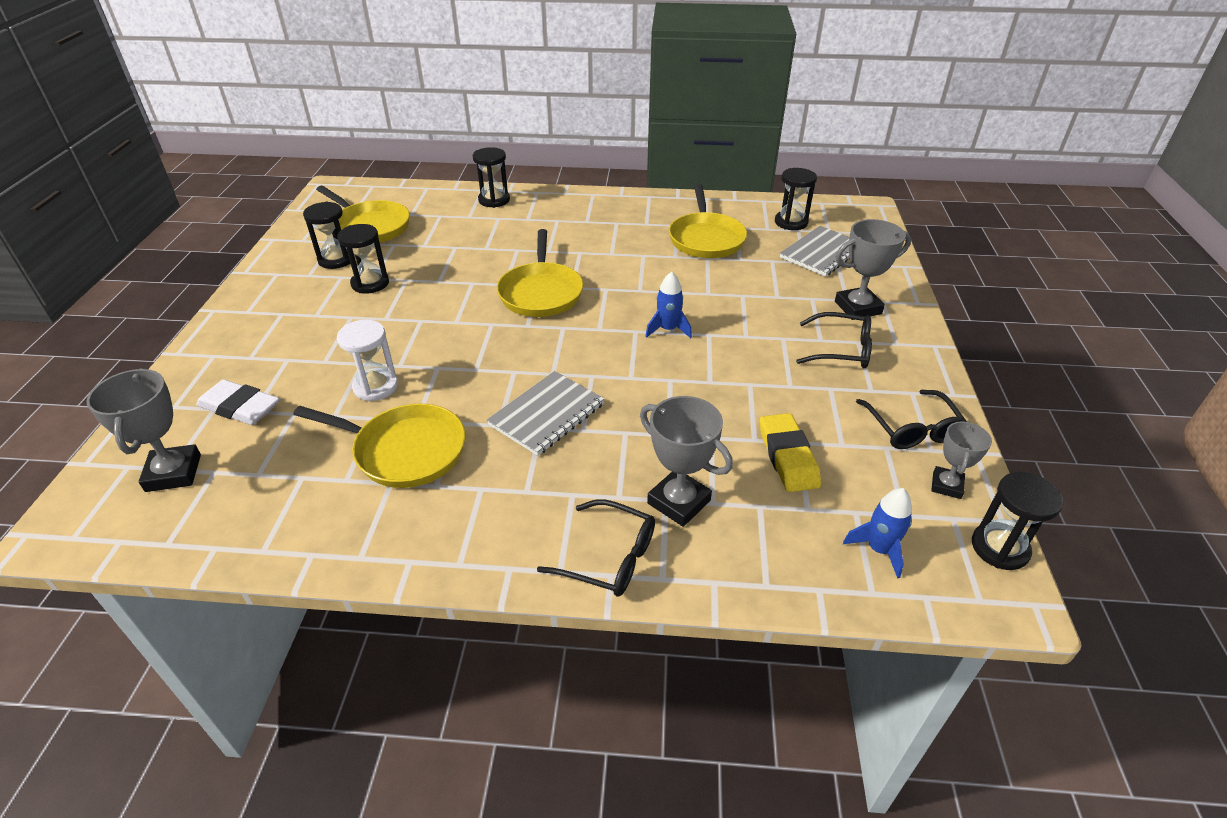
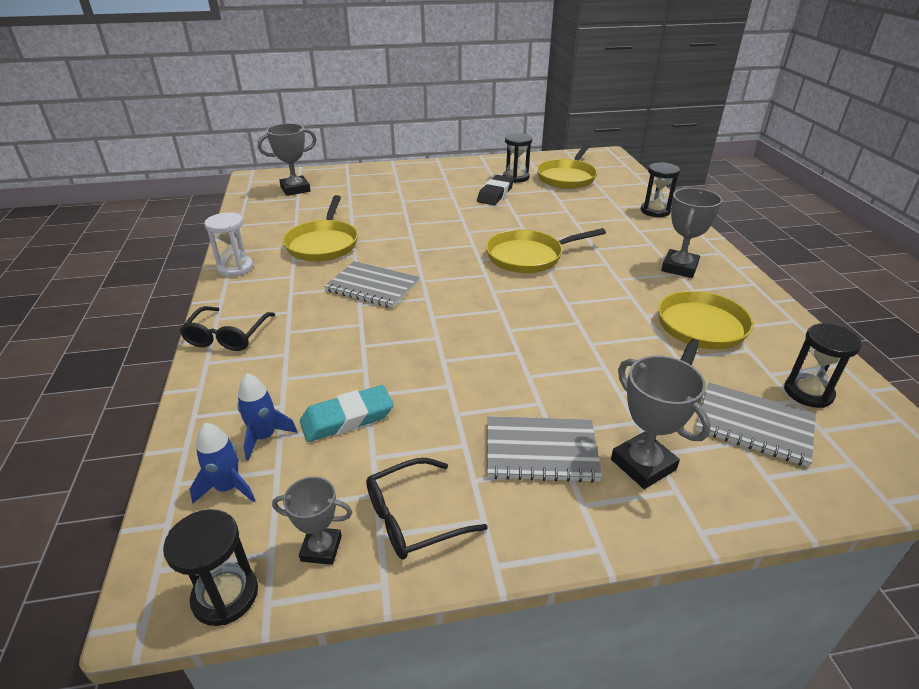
camera: 75 degrees right, 5 degrees down
white eraser [196,379,279,425] -> none
white hourglass [337,320,398,401] -> white hourglass moved to [204,213,253,277]
black hourglass [338,224,389,294] -> black eraser [477,175,514,205]
grey trophy [640,396,733,527] -> grey trophy moved to [661,188,722,278]
blue rocket [645,272,692,338] -> blue rocket moved to [237,373,297,461]
yellow pan [669,184,747,258] -> yellow pan turned 135 degrees clockwise [658,291,754,365]
yellow eraser [760,413,821,492] -> turquoise eraser [300,385,394,442]
black glasses [796,312,872,368] -> grey notebook [487,416,602,483]

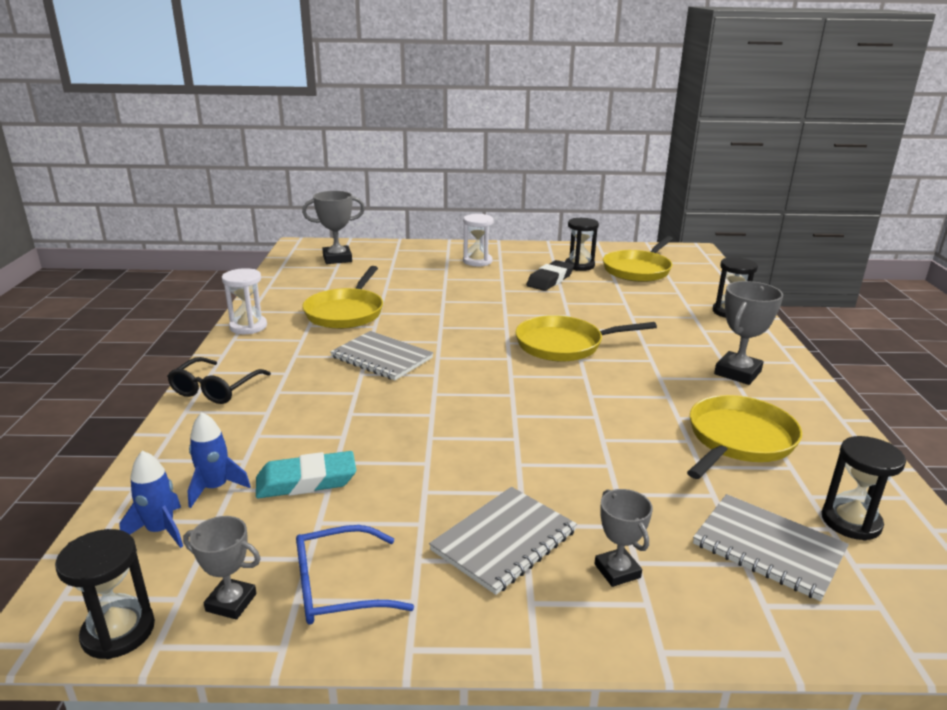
camera: 10 degrees right, 10 degrees down
black glasses [366,458,488,560] -> blue glasses [296,525,414,625]
grey notebook [487,416,602,483] -> grey notebook turned 60 degrees counterclockwise [429,487,577,595]
grey trophy [611,355,711,489] -> grey trophy [594,489,653,587], size x0.63
none -> white hourglass [463,214,494,266]

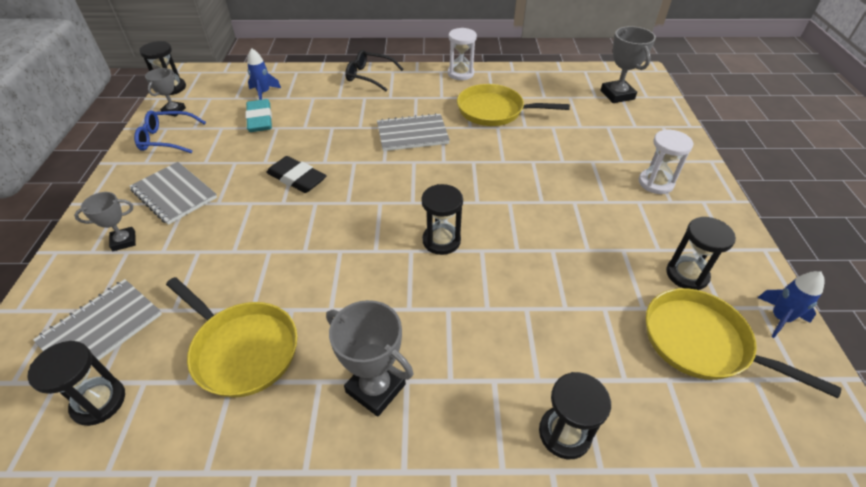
camera: 90 degrees right, 20 degrees up
blue rocket [119,451,183,548] -> blue rocket moved to [758,271,825,338]
blue glasses [296,525,414,625] -> blue glasses turned 75 degrees counterclockwise [134,110,206,154]
grey notebook [330,331,433,380] -> grey notebook turned 45 degrees clockwise [377,113,450,151]
yellow pan [515,315,657,361] -> black hourglass [421,184,463,255]
black eraser [527,260,574,291] -> black eraser moved to [266,156,327,193]

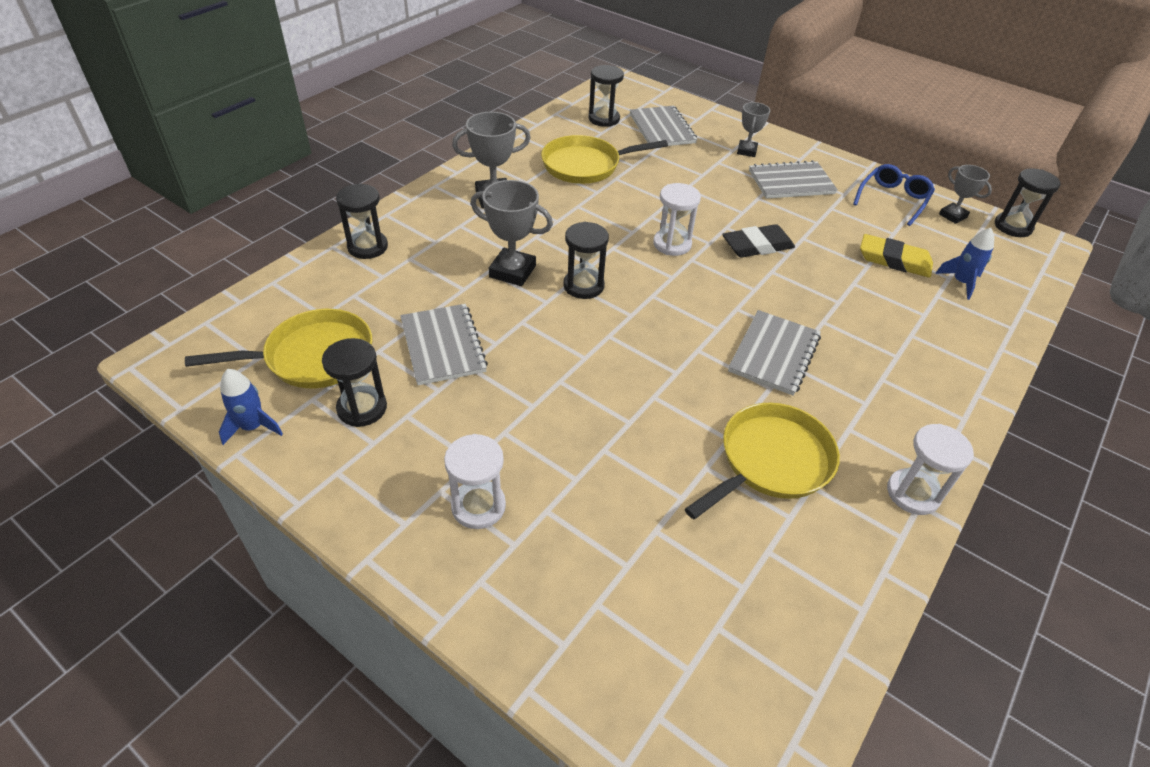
camera: 125 degrees right, 0 degrees up
turquoise eraser [245,99,272,132] -> yellow eraser [860,234,933,278]
black glasses [345,50,403,91] -> none
grey trophy [600,26,656,103] -> grey trophy moved to [471,180,553,286]
none -> grey notebook [400,304,488,385]
none -> white hourglass [653,183,701,256]

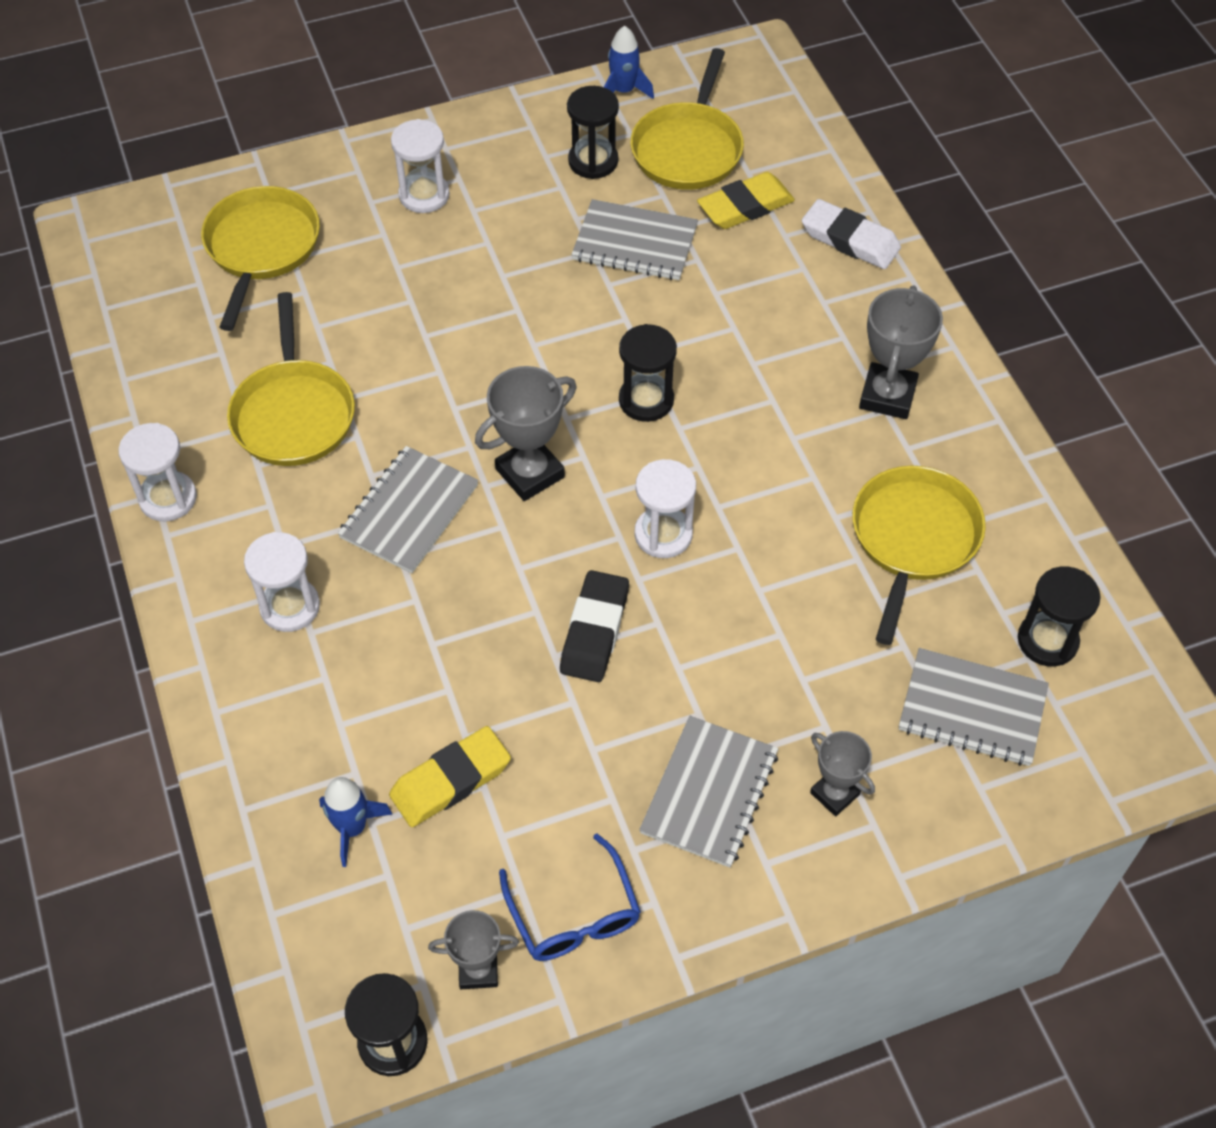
camera: 125 degrees right, 10 degrees up
black hourglass [336,183,388,259] -> white eraser [802,199,901,269]
grey trophy [471,180,553,286] -> grey trophy moved to [475,366,577,501]
grey notebook [728,310,821,396] -> grey notebook turned 60 degrees clockwise [338,446,479,573]
none -> yellow pan [201,186,320,331]
none -> white hourglass [244,532,320,632]
none -> yellow eraser [697,172,795,229]

